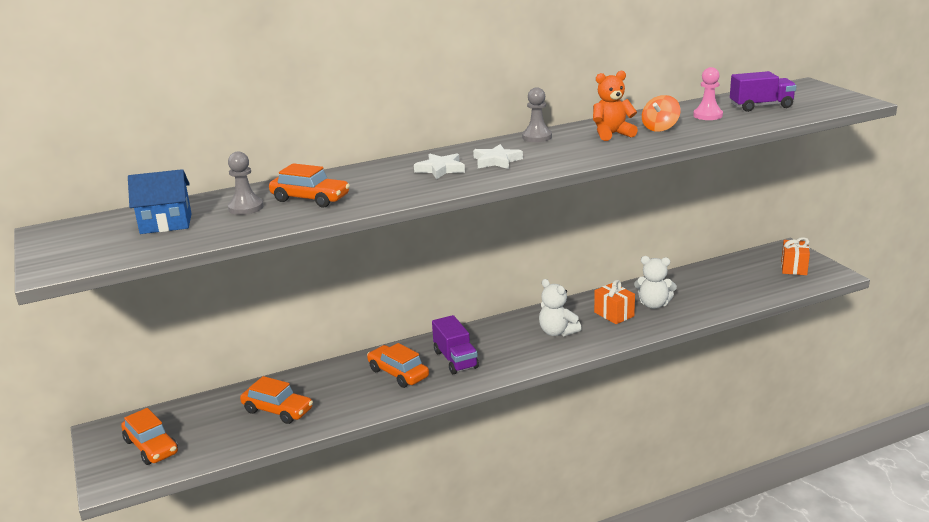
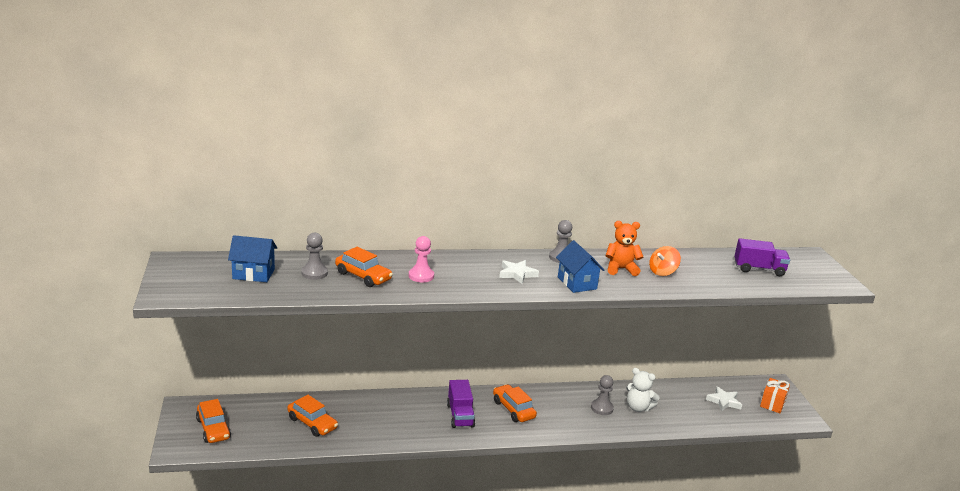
camera: 10 degrees right, 0 degrees up
orange car [367,343,429,388] -> orange car moved to [493,384,537,422]
white star [414,153,465,179] -> white star moved to [706,386,742,411]
white teddy bear [539,279,582,336] -> none
orange gift [594,280,635,324] -> grey pawn [591,375,614,415]
pink pawn [693,67,723,120] -> pink pawn moved to [409,236,434,282]
none -> blue house [556,240,604,293]

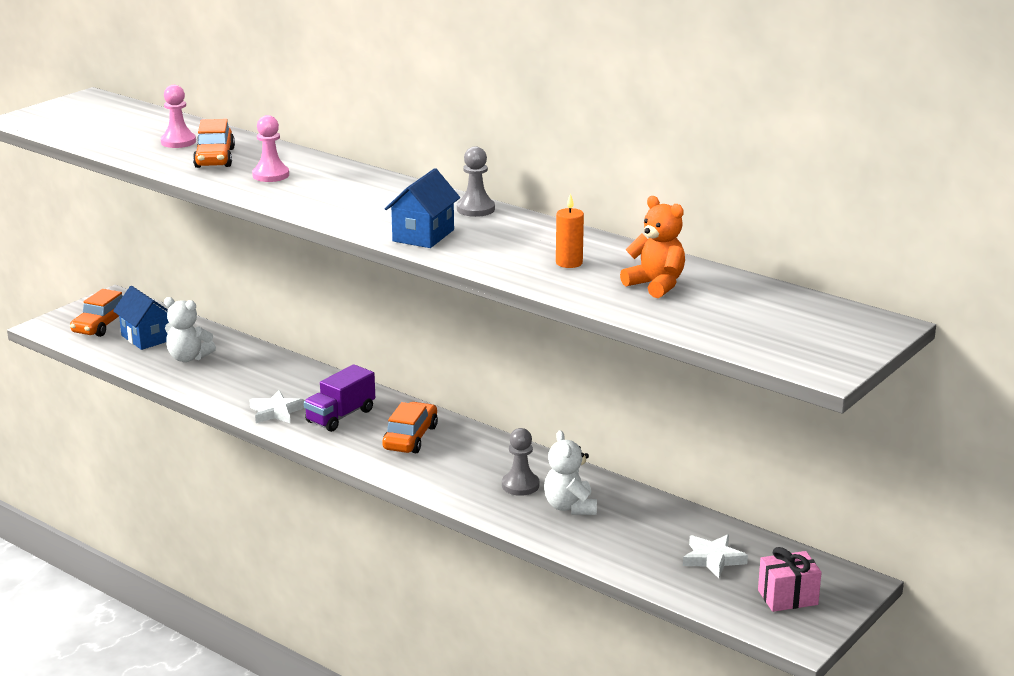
camera: 50 degrees right, 0 degrees up
blue house [228,235,277,282] -> blue house moved to [113,286,169,350]
orange car [287,395,338,437] -> white teddy bear [164,297,216,362]
grey pawn [301,232,328,280] -> pink pawn [161,85,196,148]
white star [499,260,539,284] -> white star moved to [249,390,305,423]
orange teddy bear [605,221,643,276] -> orange teddy bear moved to [620,196,685,298]
orange spinning top [649,246,681,276] -> orange candle [556,193,584,268]
purple truck [734,238,790,276] -> none
orange gift [760,378,790,413] -> pink gift [758,547,822,612]

